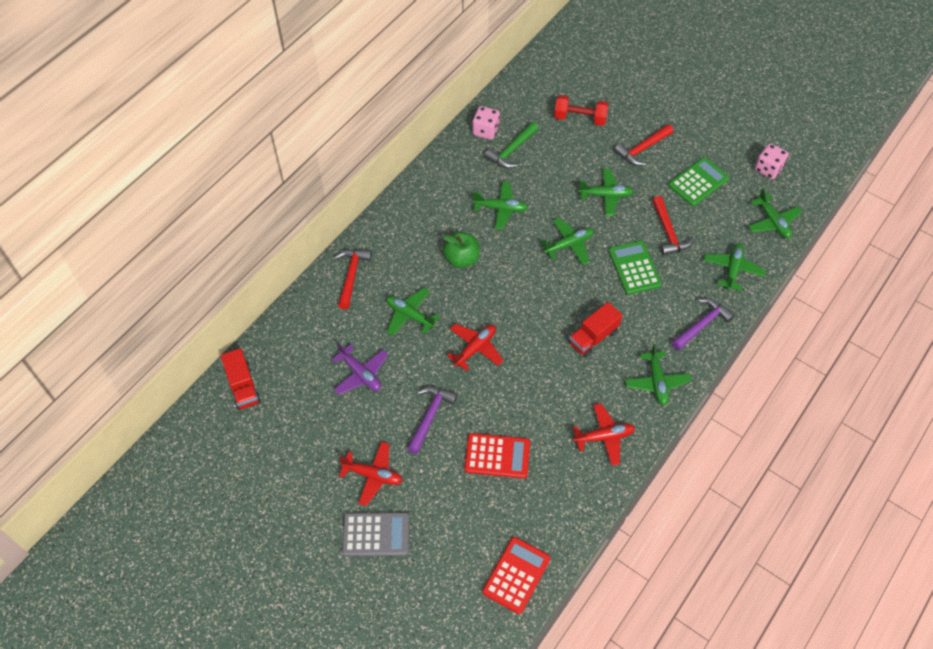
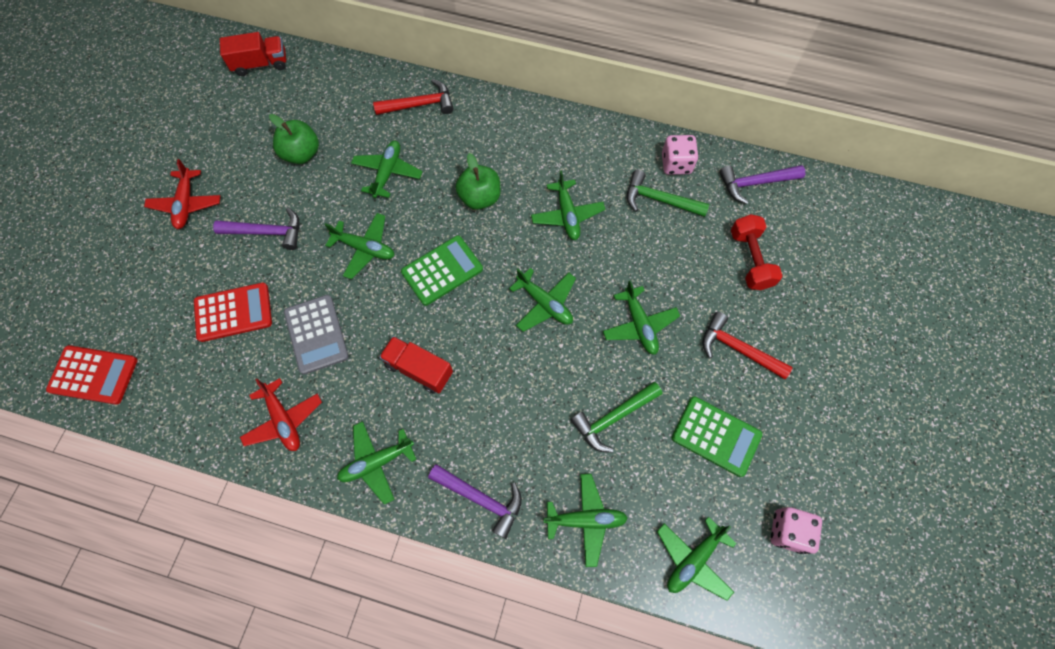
camera: 70 degrees right, 10 degrees up
red truck [221,348,261,410] -> red truck turned 150 degrees counterclockwise [220,32,286,76]
purple plane [332,343,389,395] -> green apple [269,114,319,164]
grey calculator [342,512,409,556] -> grey calculator moved to [284,295,349,375]
red plane [447,324,504,371] -> green plane [324,213,394,279]
red calculator [464,433,530,478] -> red calculator turned 90 degrees counterclockwise [194,283,272,342]
green calculator [609,241,662,295] -> green calculator moved to [401,235,483,306]
red hammer [652,196,694,256] -> green hammer [571,382,662,453]
none -> purple hammer [719,165,805,204]

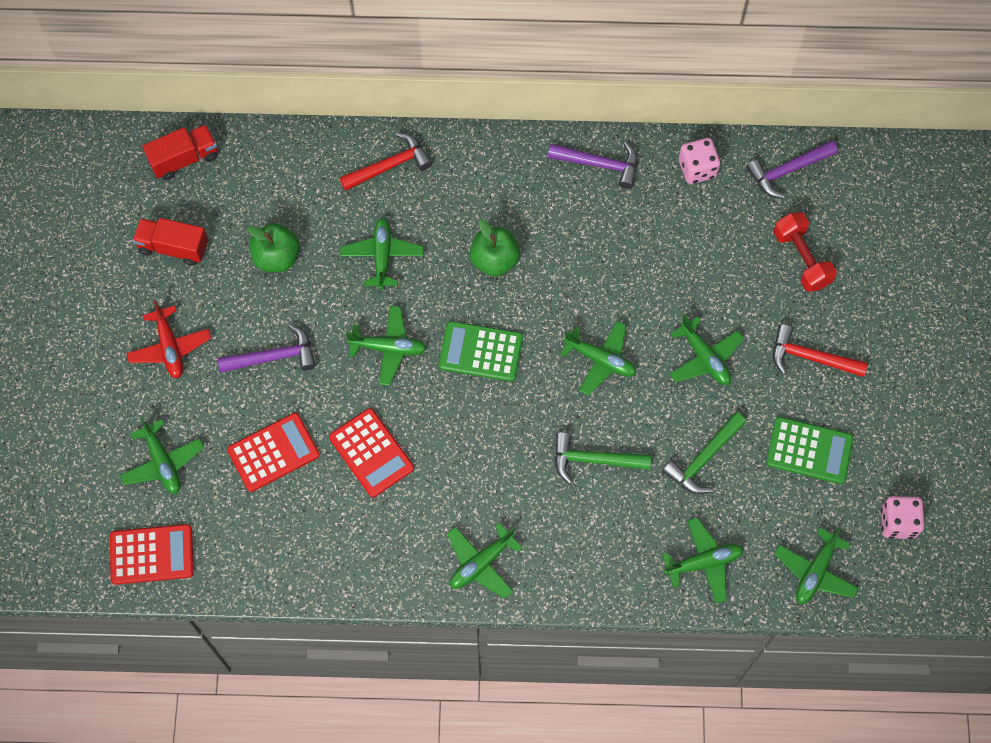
camera: 15 degrees left, 0 degrees up
red plane [240,378,322,451] -> none
grey calculator [284,295,349,375] -> red calculator [329,408,414,497]
red truck [379,336,453,394] -> red truck moved to [132,218,208,266]
green calculator [401,235,483,306] -> green calculator turned 120 degrees counterclockwise [439,321,523,382]
purple hammer [428,464,522,539] -> purple hammer moved to [548,142,638,189]
green plane [531,171,606,240] -> green plane moved to [120,417,204,494]
green hammer [627,170,709,217] -> green hammer moved to [554,432,651,484]

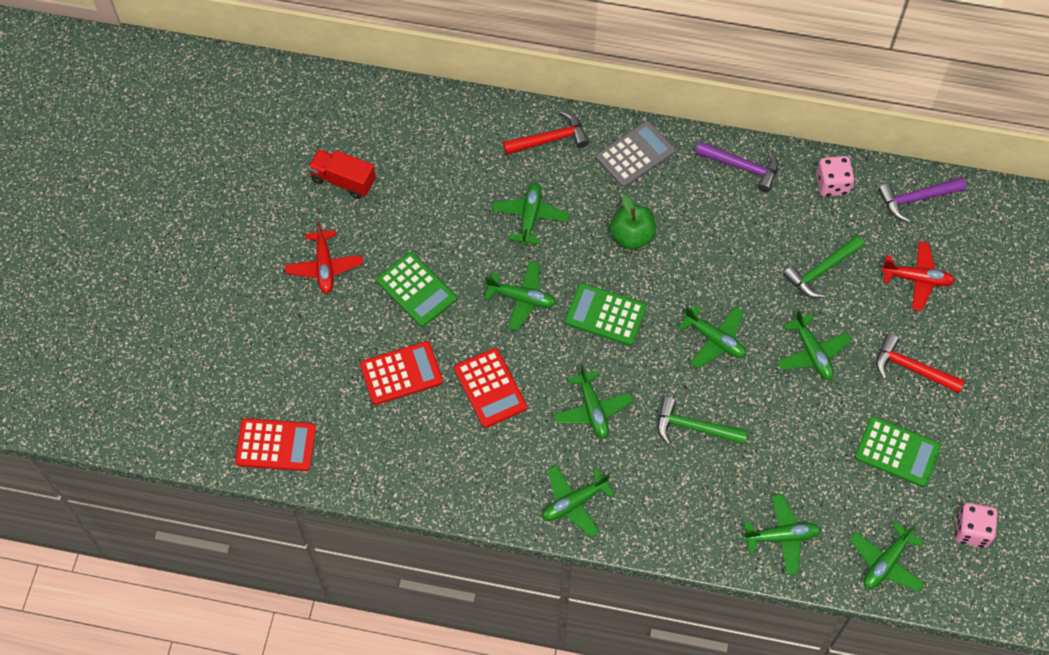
camera: 10 degrees right, 5 degrees down
green plane [120,417,204,494] -> green plane moved to [554,364,634,439]
red truck [142,125,218,180] -> none
purple hammer [218,324,316,373] -> green calculator [377,252,457,327]
green apple [247,223,300,272] -> none
green hammer [662,412,746,495] -> green hammer moved to [783,235,864,298]
red dumbbell [773,212,837,292] -> red plane [881,241,955,311]
none -> grey calculator [596,121,675,187]

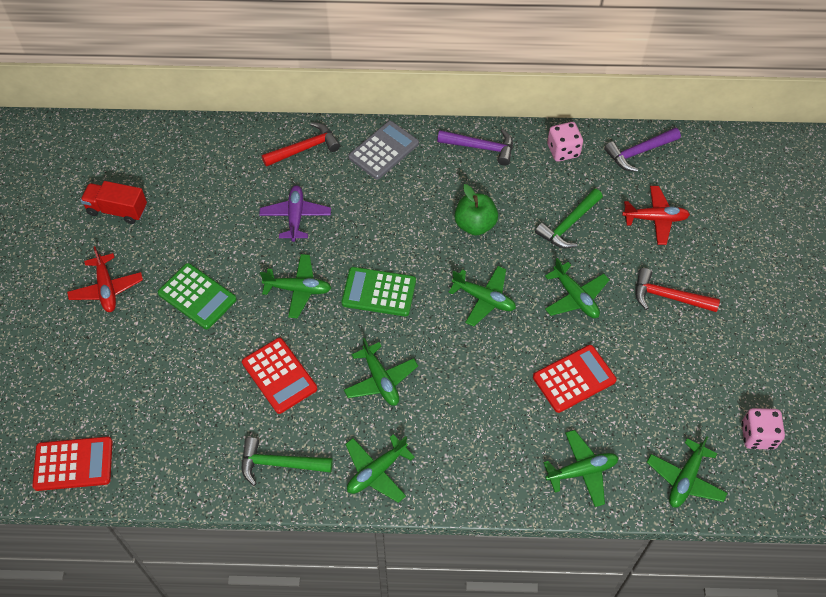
camera: 10 degrees left, 5 degrees down
red calculator [360,341,443,405] -> red calculator moved to [533,345,617,413]
green plane [492,183,569,246] -> purple plane [259,185,331,242]
green apple [610,194,656,250] -> green apple moved to [454,184,498,236]
green hammer [657,397,748,445] -> green hammer moved to [242,437,333,486]
green calculator [855,416,941,487] -> none

